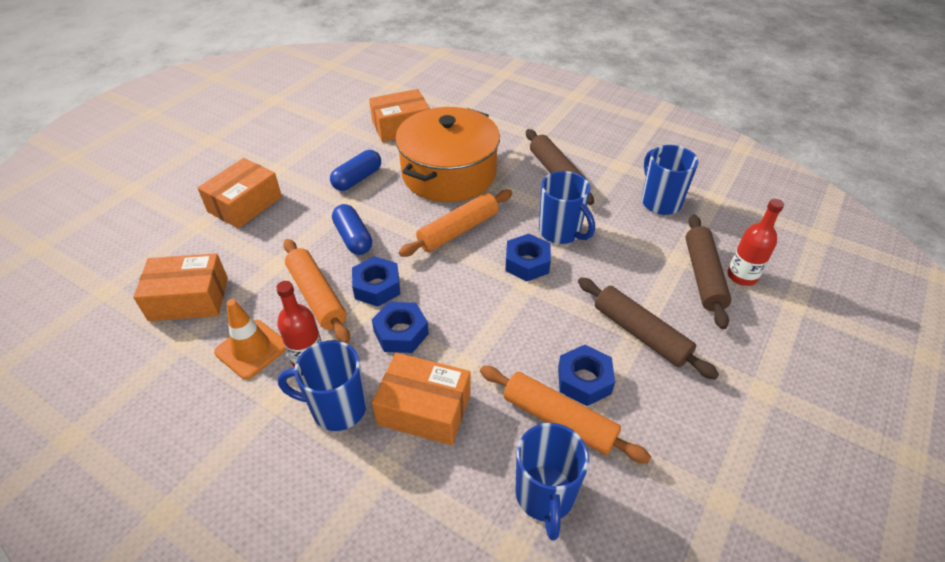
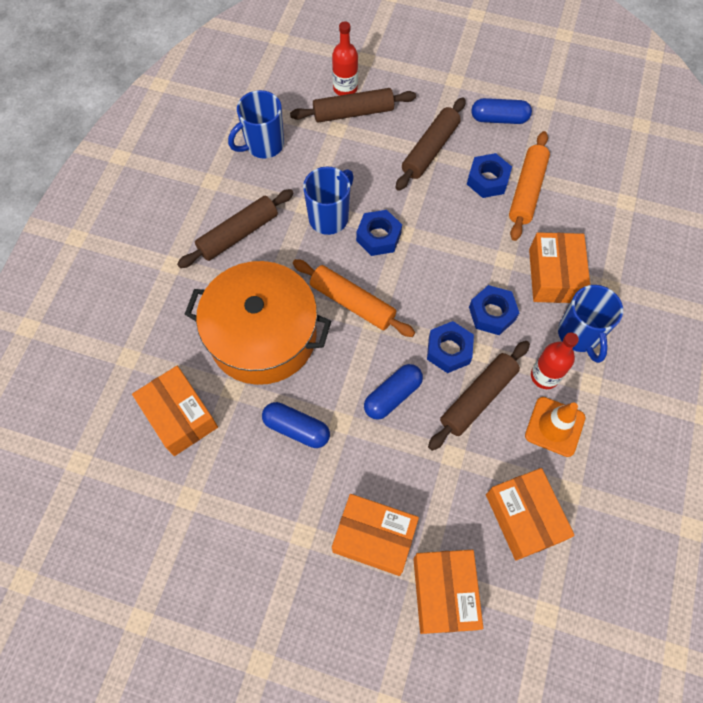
camera: 105 degrees left, 20 degrees up
orange rolling pin [283,239,350,343] -> brown rolling pin [428,341,530,451]
blue mug [515,423,589,541] -> none
none -> orange box [413,550,483,634]
none -> blue capsule [472,98,532,124]

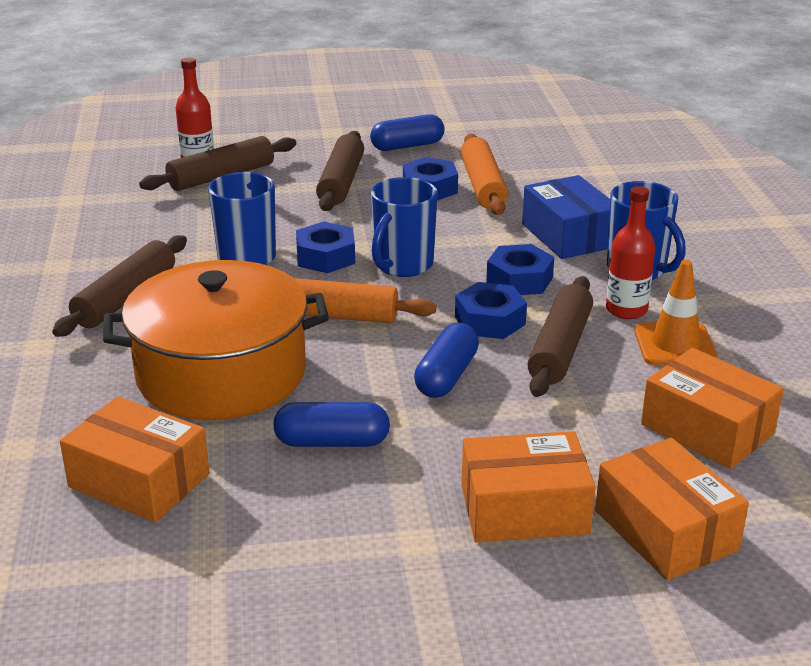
camera: 25 degrees left, 35 degrees down
blue mug [228,90,284,159] -> blue mug moved to [371,177,438,277]
orange box [529,232,590,303] -> blue box [522,175,610,259]

